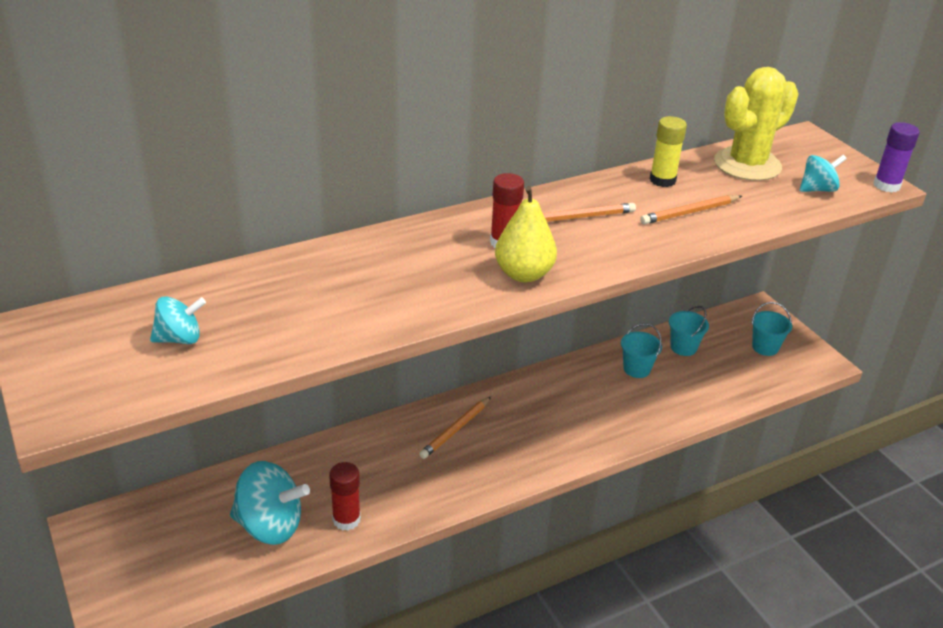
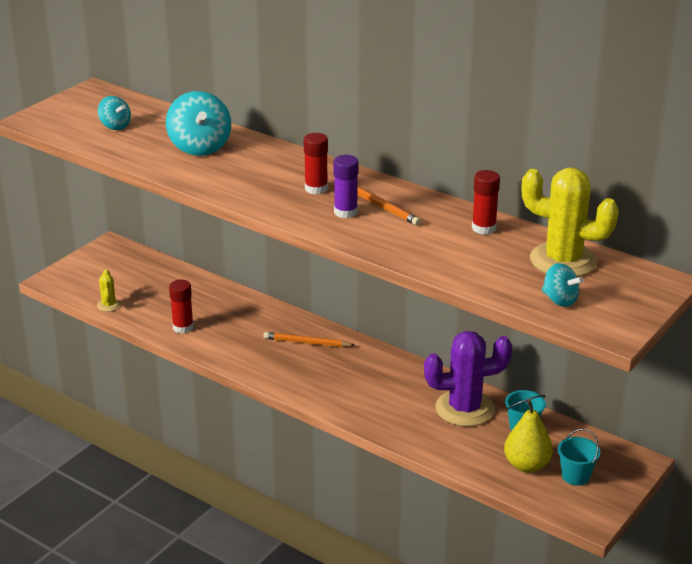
camera: 65 degrees right, 5 degrees down
turquoise spinning top [230,461,310,545] -> turquoise spinning top moved to [166,91,231,156]
yellow pear [495,186,557,282] -> yellow pear moved to [504,400,553,472]
turquoise bucket [621,323,662,378] -> purple cactus [424,331,512,427]
orange pencil [640,195,742,225] -> none
yellow glue stick [650,116,687,187] -> red glue stick [472,170,500,235]
purple glue stick [873,122,920,193] -> purple glue stick moved to [333,155,358,218]
none -> yellow cactus [97,269,121,312]

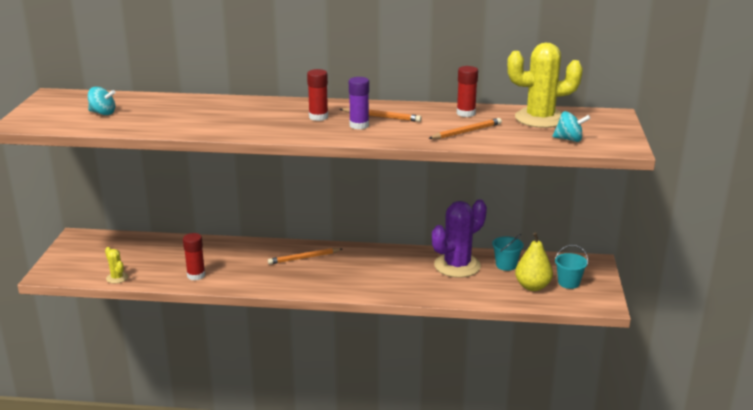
camera: 30 degrees left, 5 degrees down
turquoise spinning top [166,91,231,156] -> none
none -> orange pencil [428,118,502,139]

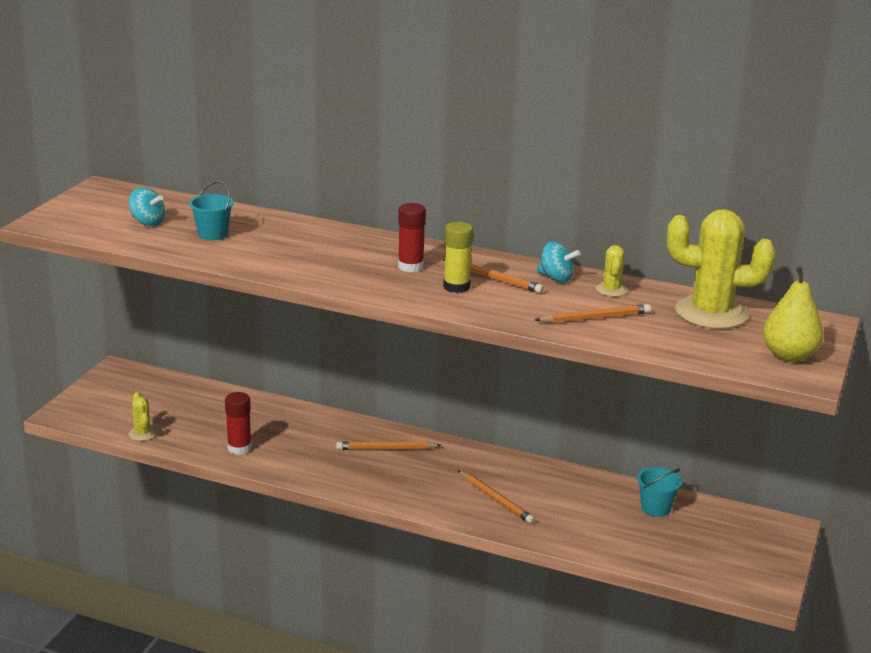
camera: 15 degrees right, 0 degrees up
purple glue stick [349,77,369,129] -> yellow glue stick [443,222,473,293]
purple cactus [432,199,487,278] -> none
red glue stick [457,66,478,117] -> yellow cactus [596,245,628,297]
yellow pear [515,232,553,291] -> yellow pear moved to [763,266,823,362]
turquoise spinning top [552,111,591,142] -> turquoise spinning top moved to [536,241,581,283]
turquoise bucket [555,245,588,289] -> turquoise bucket moved to [189,181,234,240]
none -> orange pencil [458,470,535,524]

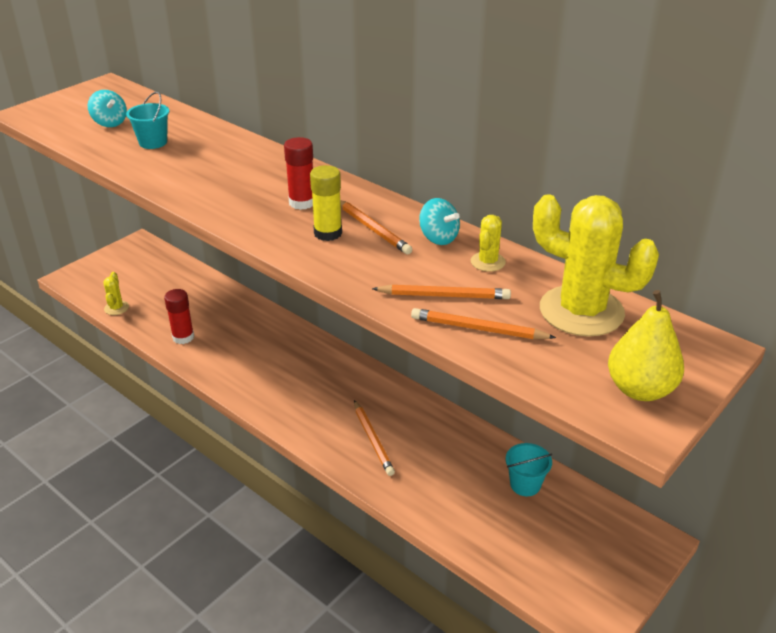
camera: 20 degrees right, 10 degrees up
orange pencil [336,441,441,450] -> orange pencil moved to [411,308,556,339]

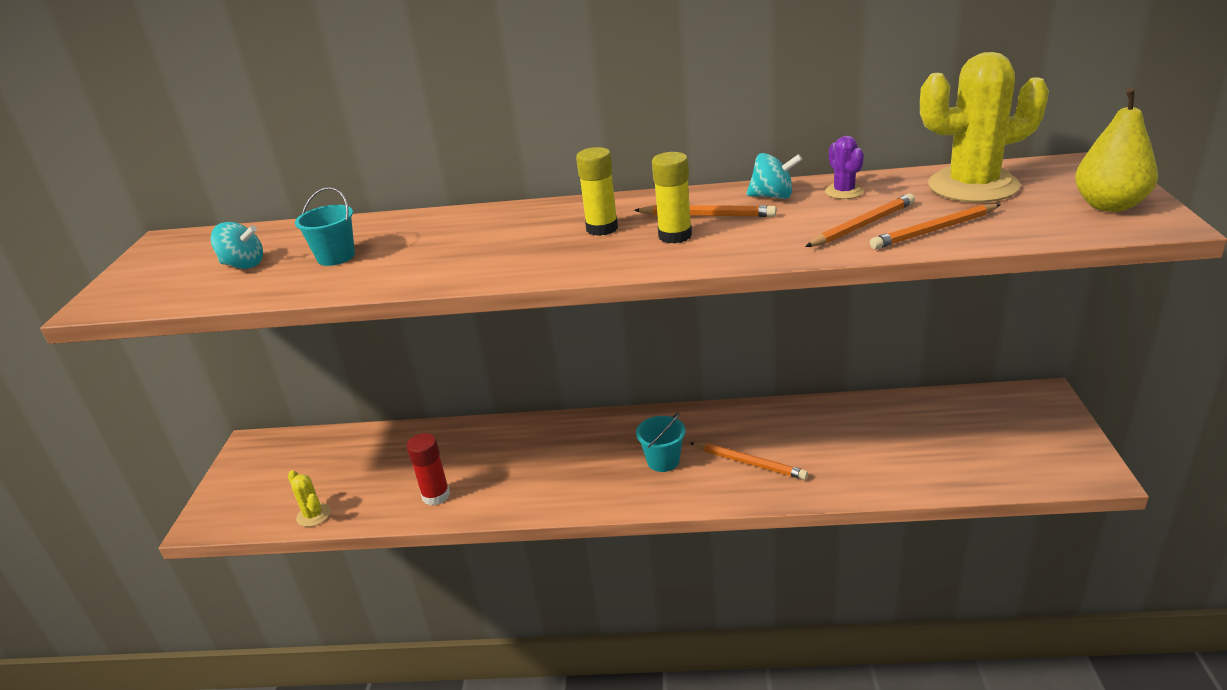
camera: 35 degrees left, 5 degrees down
red glue stick [284,137,313,210] -> yellow glue stick [576,147,618,236]
yellow cactus [471,215,506,272] -> purple cactus [825,136,864,199]
turquoise bucket [506,443,552,496] -> turquoise bucket moved to [636,413,685,472]

